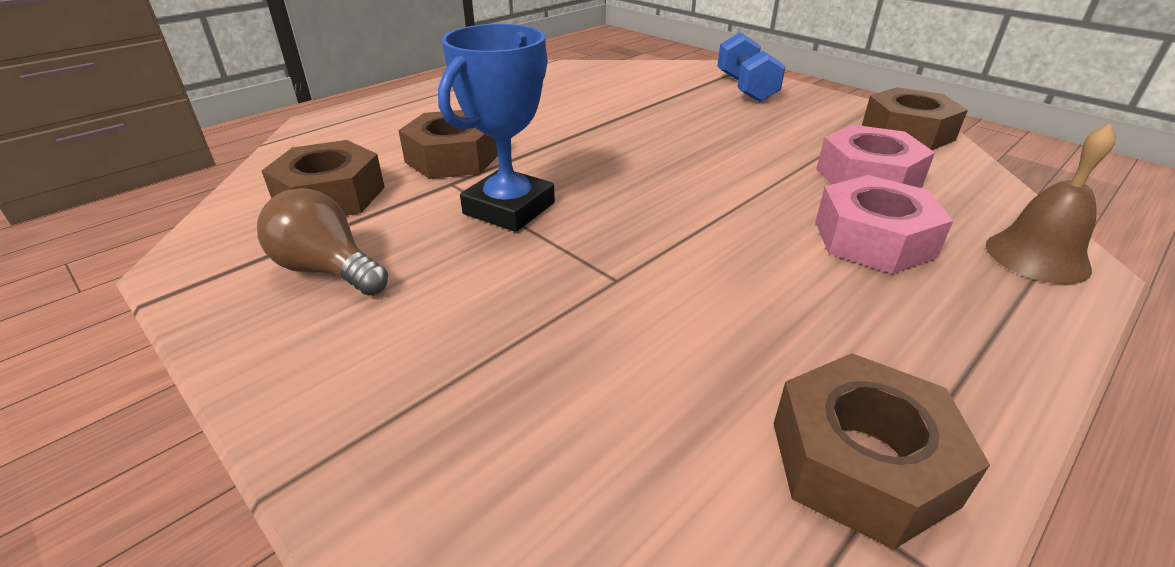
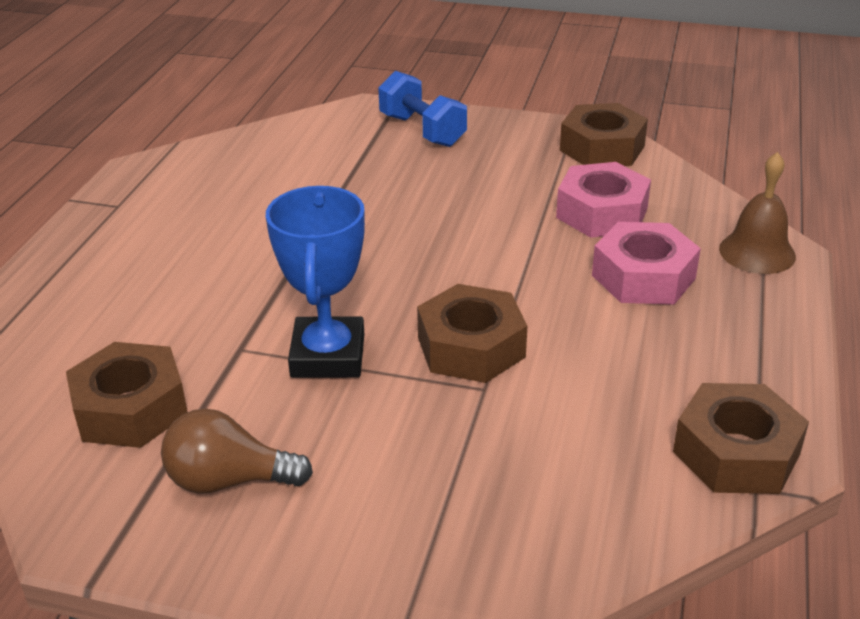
camera: 30 degrees left, 0 degrees up
brown nut [398,110,498,179] -> brown nut moved to [417,284,527,383]

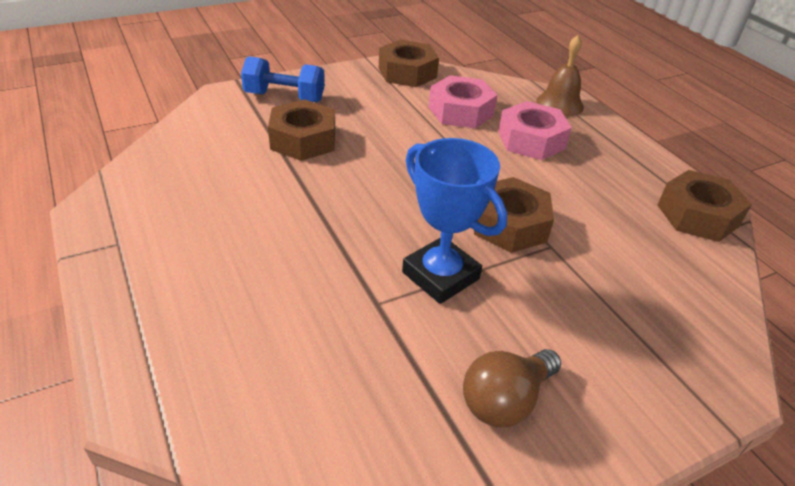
camera: 45 degrees left, 5 degrees up
brown nut [66,342,188,448] -> brown nut moved to [268,100,335,161]

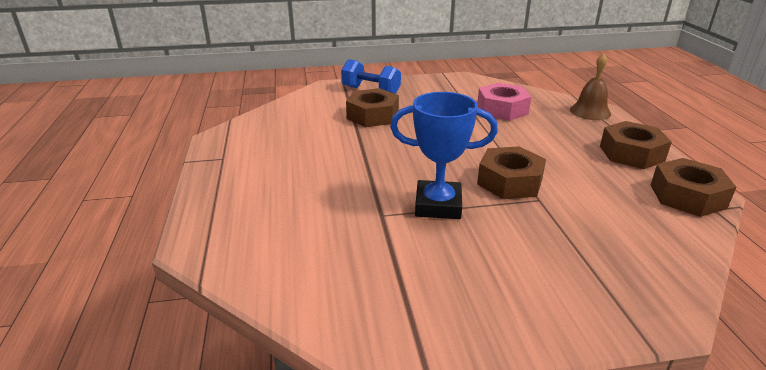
camera: 20 degrees right, 10 degrees down
brown nut [379,40,439,87] -> brown nut moved to [600,121,672,169]
blue trophy [402,138,507,304] -> blue trophy turned 60 degrees counterclockwise [390,92,498,219]
brown light bulb [463,349,561,427] -> none
pink nut [498,101,572,160] -> none

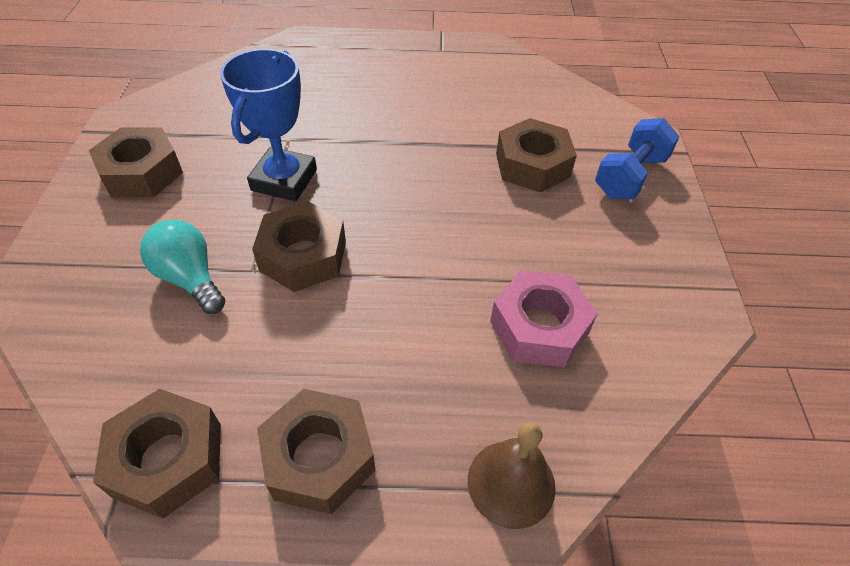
camera: 100 degrees right, 20 degrees up
none -> brown nut [89,127,183,198]
none -> turquoise light bulb [140,219,225,314]

